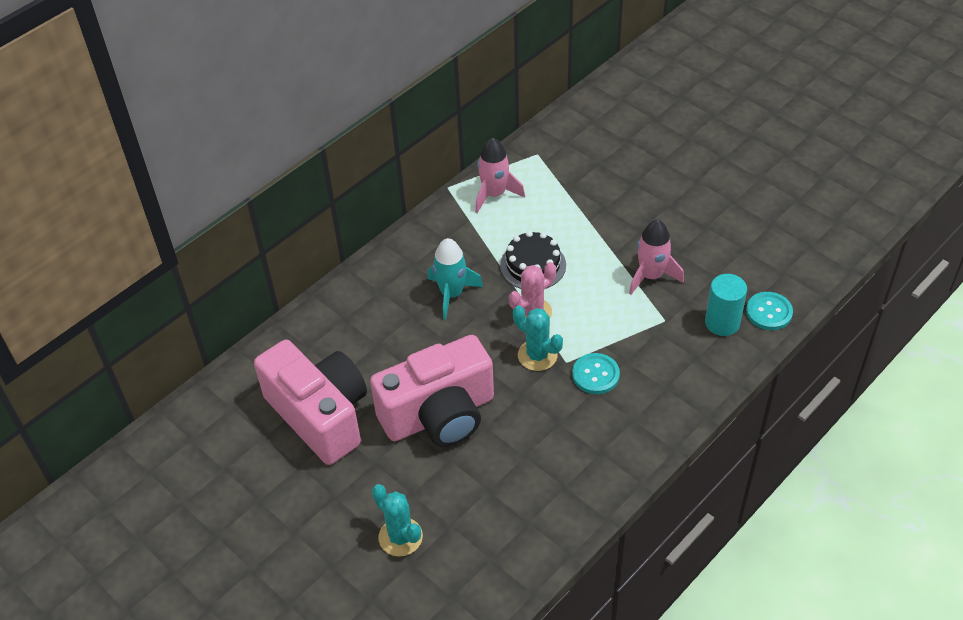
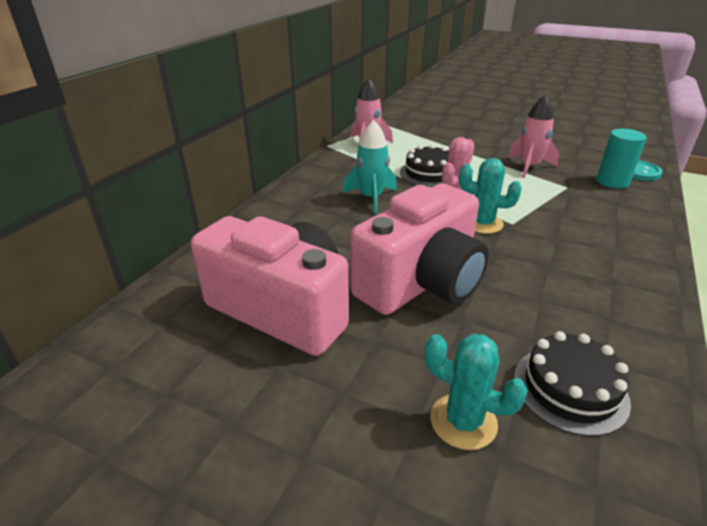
camera: 20 degrees left, 15 degrees down
turquoise button [572,353,620,394] -> none
none -> black cake [514,331,631,436]

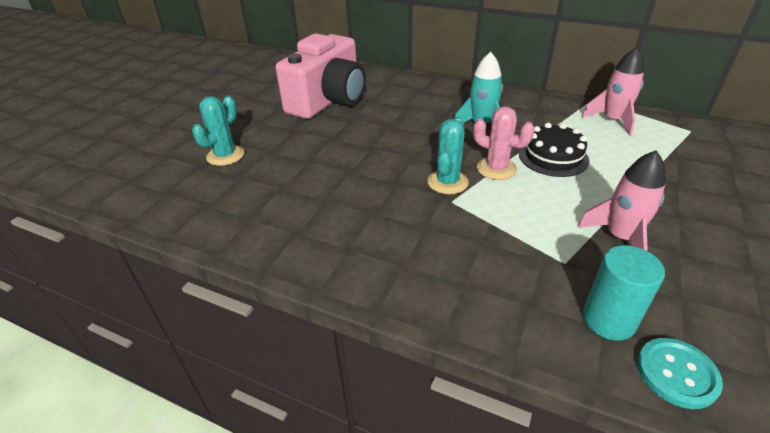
camera: 90 degrees right, 5 degrees up
pink camera [350,184,489,315] -> none
black cake [514,331,631,436] -> none

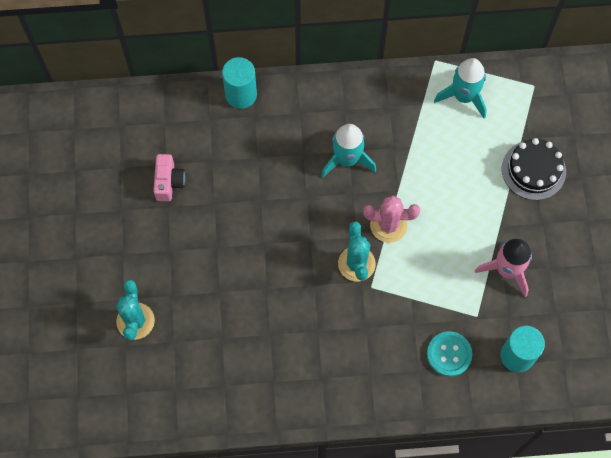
camera: 30 degrees left, 30 degrees up
pink camera [275,33,366,119] -> pink camera [153,154,185,201], size x0.41
black cake [519,123,589,177] -> black cake moved to [502,138,566,200]
pink rocket [582,47,644,136] -> turquoise rocket [434,58,487,118]
turquoise button [637,338,723,409] -> turquoise button moved to [427,331,472,377]
none -> turquoise cylinder [222,57,257,109]

